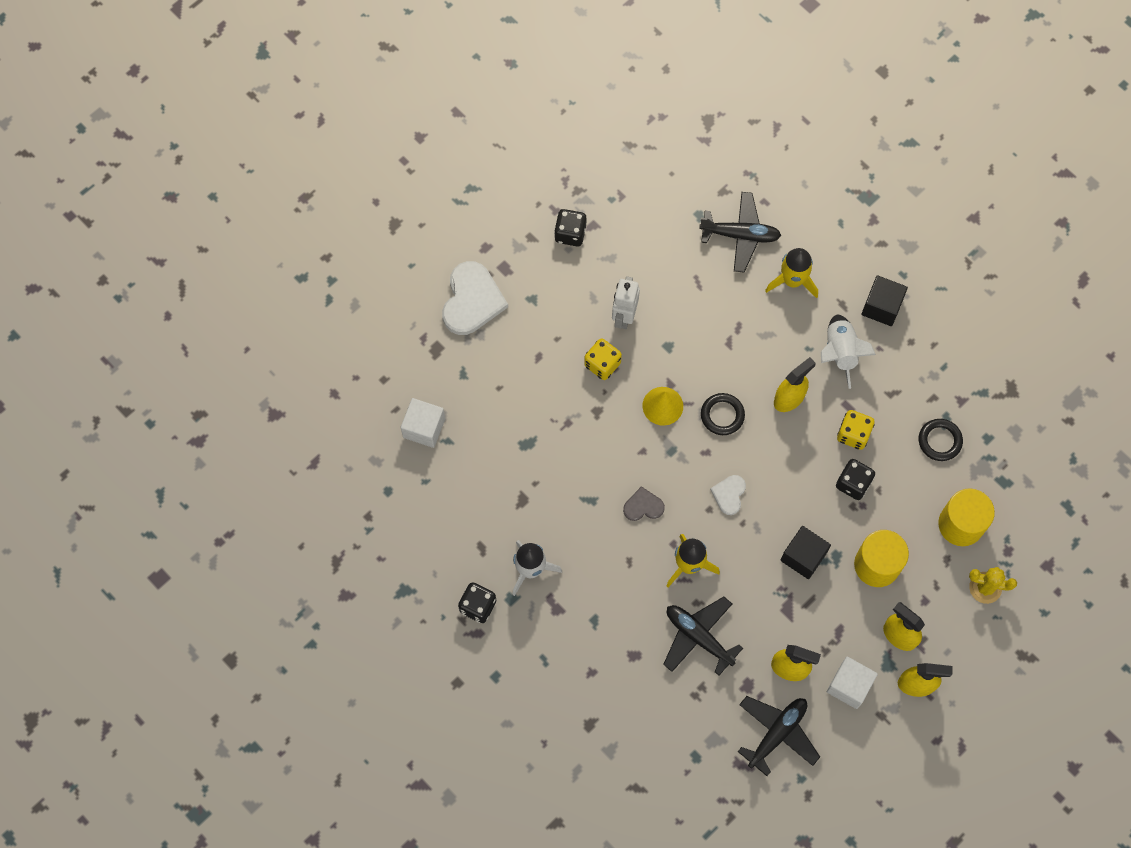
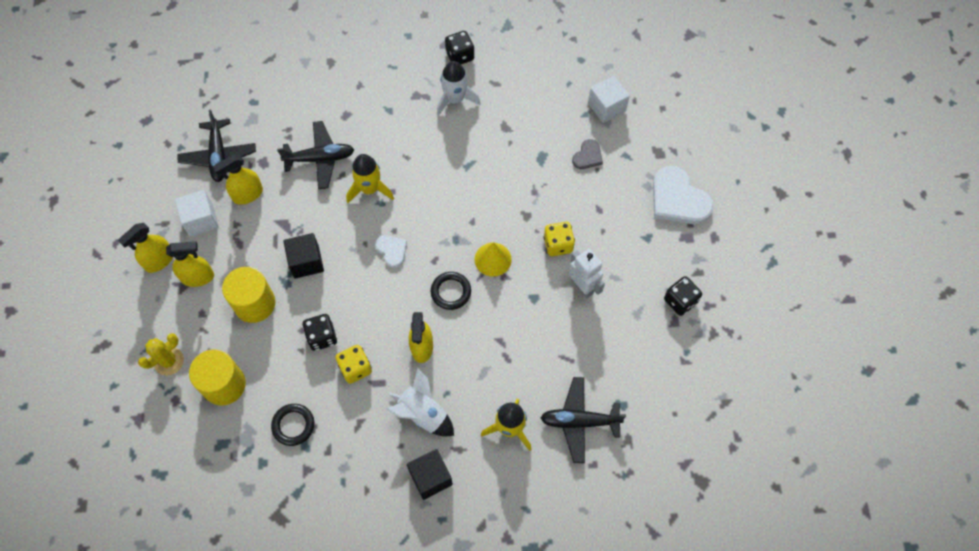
camera: 130 degrees right, 5 degrees down
grey heart [623,486,665,521] -> grey heart moved to [572,139,603,169]
black plane [699,192,781,273] -> black plane turned 45 degrees clockwise [541,377,626,463]

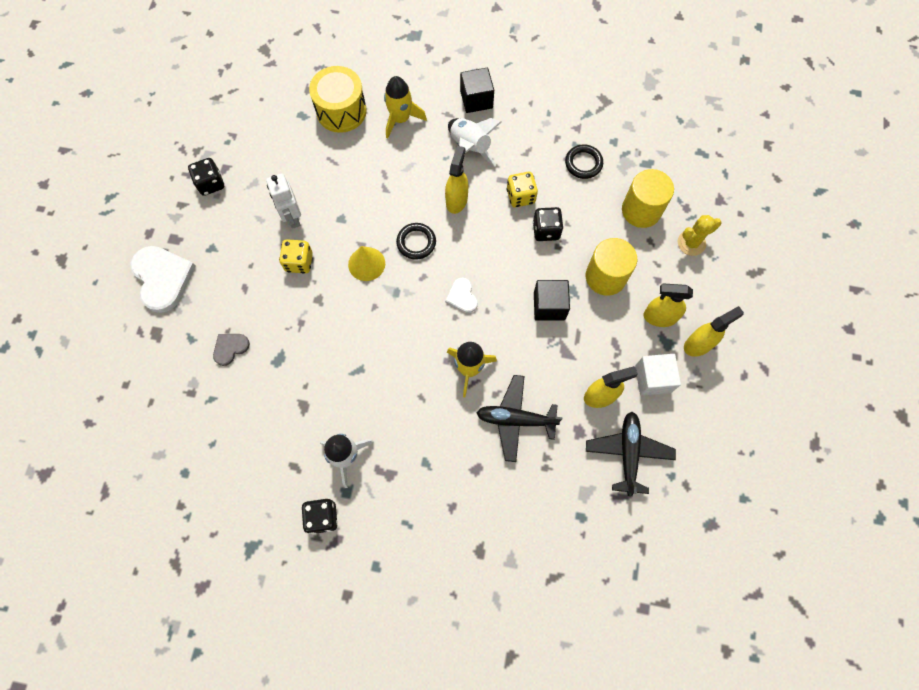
camera: 165 degrees left, 5 degrees up
black plane [541,377,626,463] -> yellow drum [309,66,367,133]
white cube [588,76,630,123] -> none

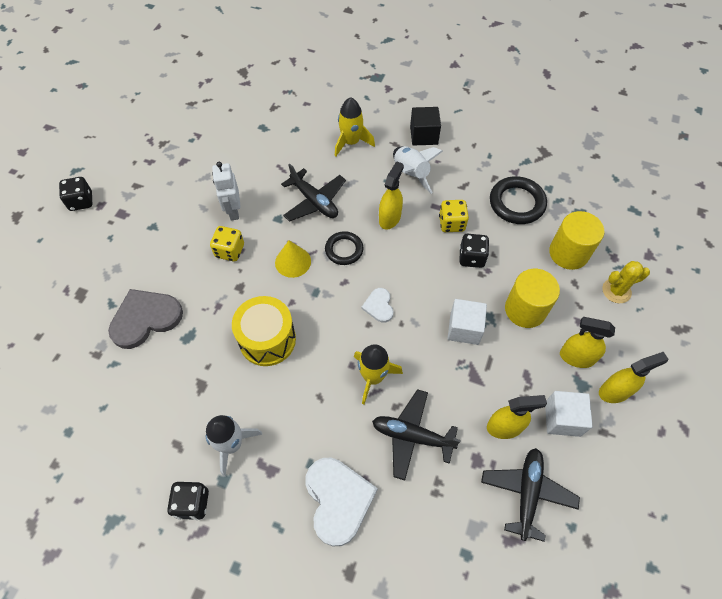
camera: 10 degrees right, 10 degrees down
white heart [130,246,196,313] -> white heart moved to [305,458,378,547]
black dice [188,158,224,196] -> black dice moved to [59,177,92,211]
grey heart [213,334,250,366] -> grey heart [108,289,183,349], size x1.92
yellow drum [309,66,367,133] -> yellow drum moved to [232,296,296,366]
black cube [534,280,570,320] -> white cube [447,299,487,345]
black ring [565,144,603,179] -> black ring [490,176,547,224], size x1.54
none -> black plane [281,164,346,222]

